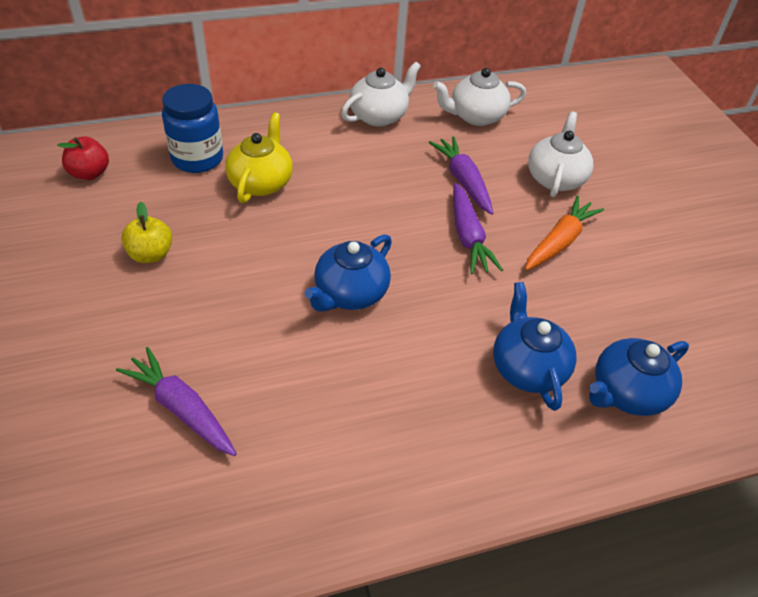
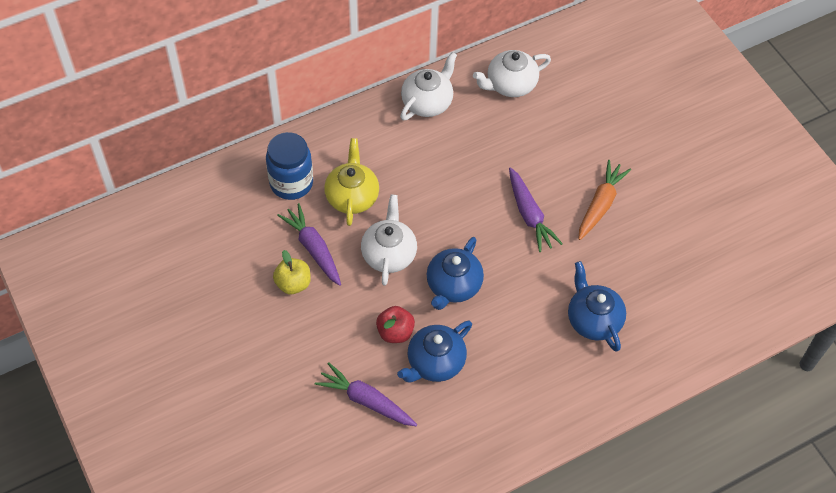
camera: 10 degrees left, 10 degrees up
red apple [57,137,109,180] -> red apple moved to [376,306,415,343]
purple carrot [429,136,494,215] -> purple carrot moved to [277,203,341,286]
white teapot [528,111,593,197] -> white teapot moved to [361,195,417,286]
blue teapot [589,338,689,416] -> blue teapot moved to [397,321,472,383]

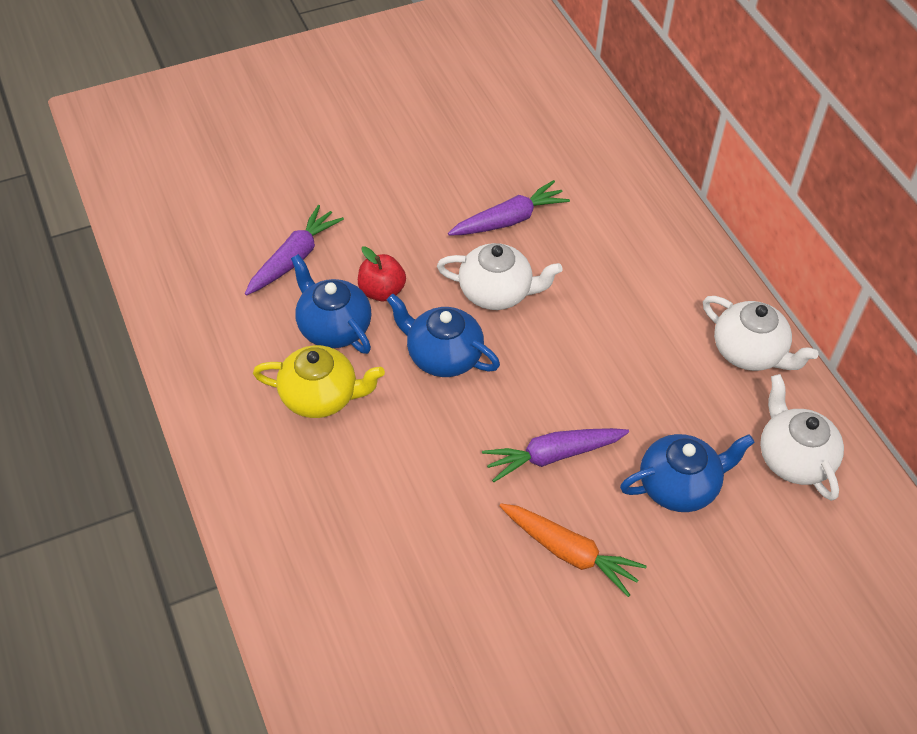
camera: 95 degrees right, 5 degrees down
blue jar [266,132,313,200] -> none
yellow apple [273,250,311,294] -> none
yellow teapot [324,138,379,226] -> yellow teapot moved to [253,345,385,418]
blue teapot [568,261,626,352] -> blue teapot moved to [620,434,755,512]

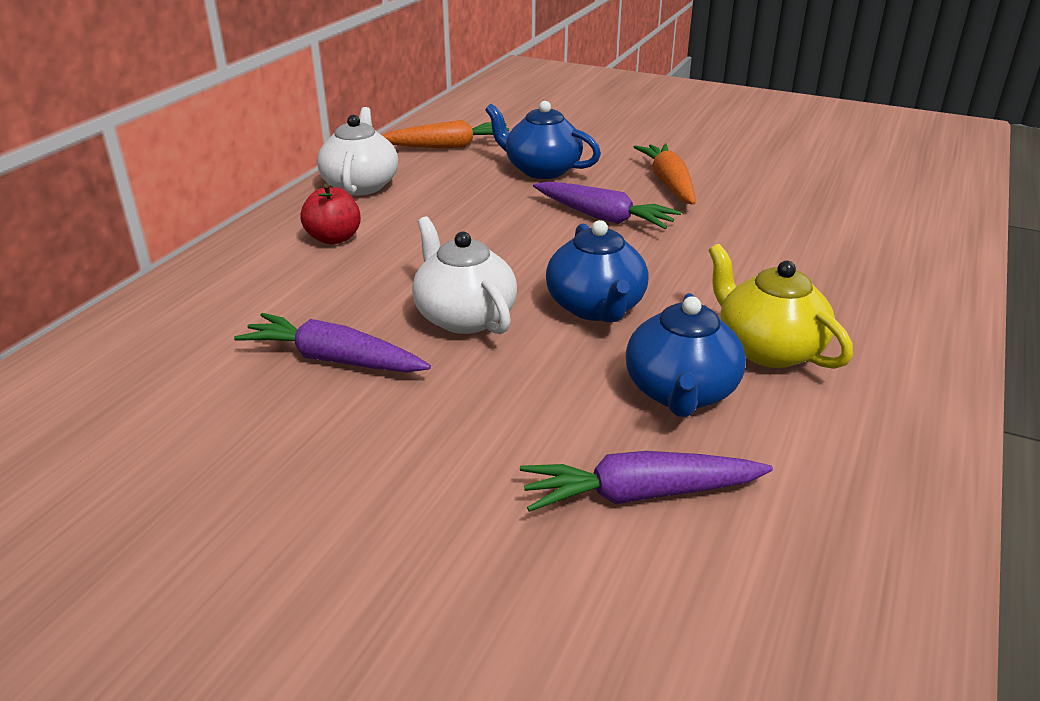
camera: 130 degrees left, 20 degrees down
red apple [358,246,406,301] -> red apple moved to [300,184,361,245]
white teapot [760,374,844,501] -> orange carrot [382,120,509,149]

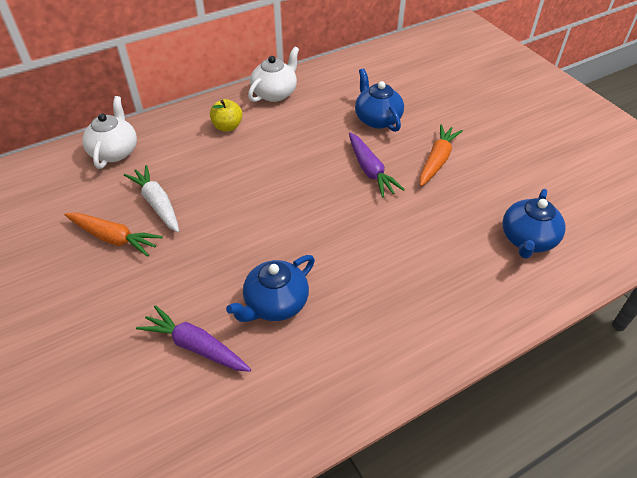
camera: 35 degrees right, 15 degrees up
purple carrot [234,313,431,372] -> white carrot [124,165,179,232]
red apple [300,184,361,245] -> yellow apple [210,99,243,131]
orange carrot [382,120,509,149] -> orange carrot moved to [64,212,163,257]
white teapot [412,217,517,334] -> white teapot moved to [82,96,137,169]
blue teapot [546,220,649,322] -> blue teapot moved to [502,189,566,259]
yellow teapot [708,244,853,369] -> none

